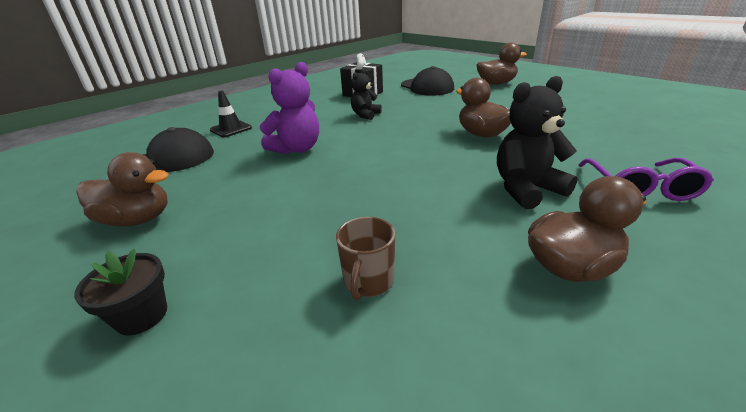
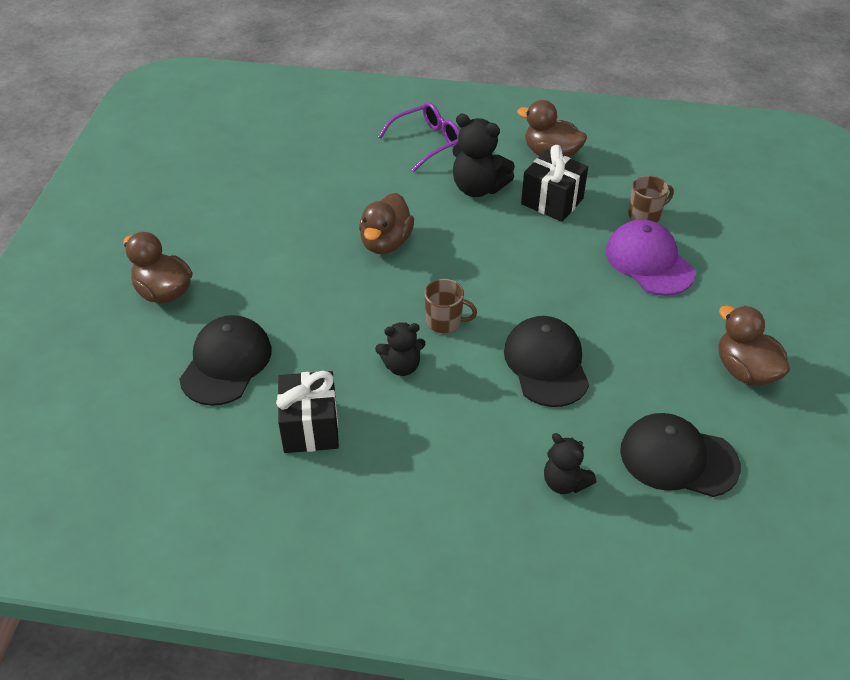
camera: 130 degrees left, 15 degrees up
black flower pot [74,249,167,335] -> none
black traffic cone [210,90,252,137] -> black teddy bear [544,433,596,494]
purple teddy bear [260,62,319,154] -> black cap [504,316,589,407]
none -> brown mug [424,279,477,334]
none -> black gift [521,145,588,222]
none -> purple cap [606,219,695,296]

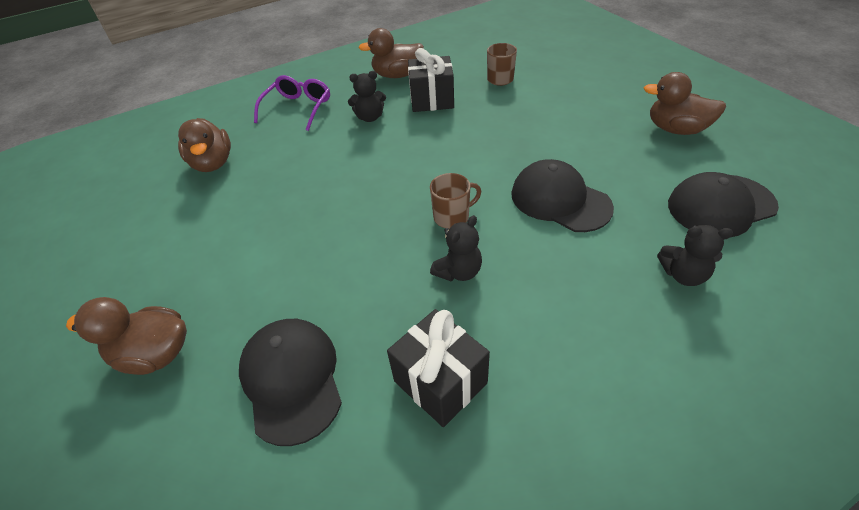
camera: 35 degrees left, 0 degrees up
brown duck [359,193,414,254] -> brown duck moved to [178,118,231,172]
black teddy bear [452,114,515,197] -> black teddy bear [348,71,386,122], size x0.64
purple cap [606,219,695,296] -> none

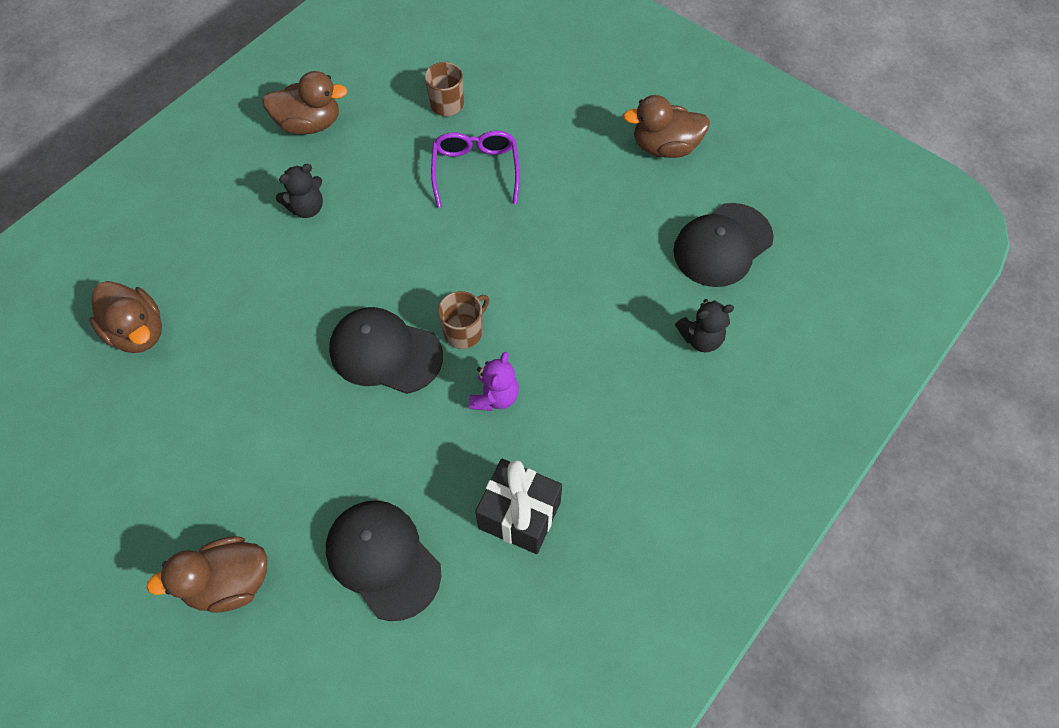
camera: 25 degrees left, 15 degrees up
purple glasses [254,75,330,131] -> purple glasses moved to [431,130,520,208]
brown duck [358,28,424,78] -> brown duck turned 150 degrees counterclockwise [262,71,348,134]
black gift [408,48,454,112] -> none
black teddy bear [430,215,482,281] -> purple teddy bear [469,352,519,411]
black cap [511,159,614,232] -> black cap moved to [329,307,443,394]

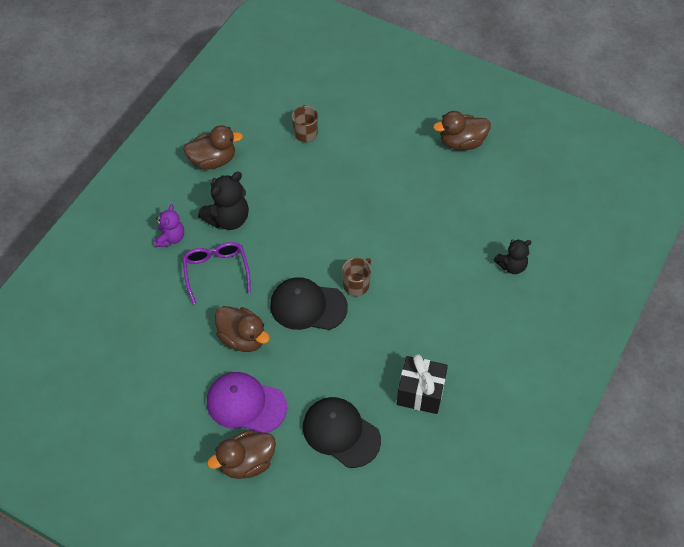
camera: 10 degrees left, 5 degrees down
brown duck [89,281,162,353] -> brown duck moved to [215,306,270,352]
black teddy bear [276,164,323,218] -> black teddy bear [198,172,249,230], size x1.57
purple glasses [431,130,520,208] -> purple glasses moved to [182,242,251,305]
purple teddy bear [469,352,519,411] -> purple teddy bear moved to [154,205,184,247]
black cap [673,203,774,287] -> none
none -> purple cap [207,372,287,433]

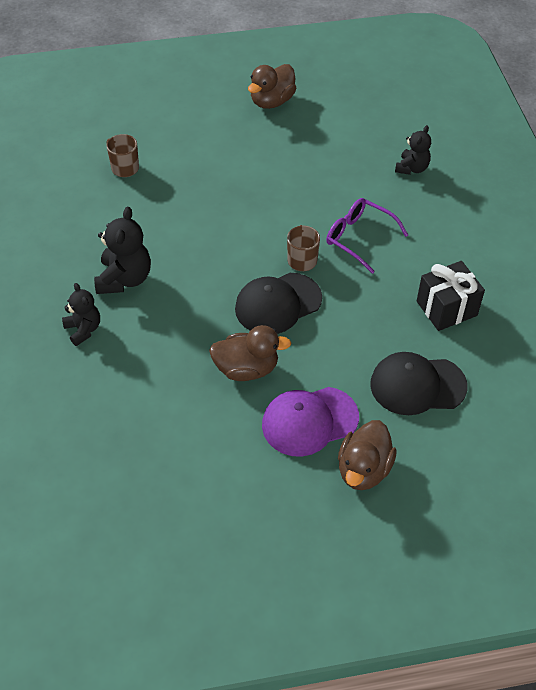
camera: 40 degrees left, 5 degrees down
purple teddy bear [154,205,184,247] -> black teddy bear [62,283,100,346]
purple glasses [182,242,251,305] -> purple glasses moved to [326,198,408,274]
brown duck [183,125,243,170] -> none

